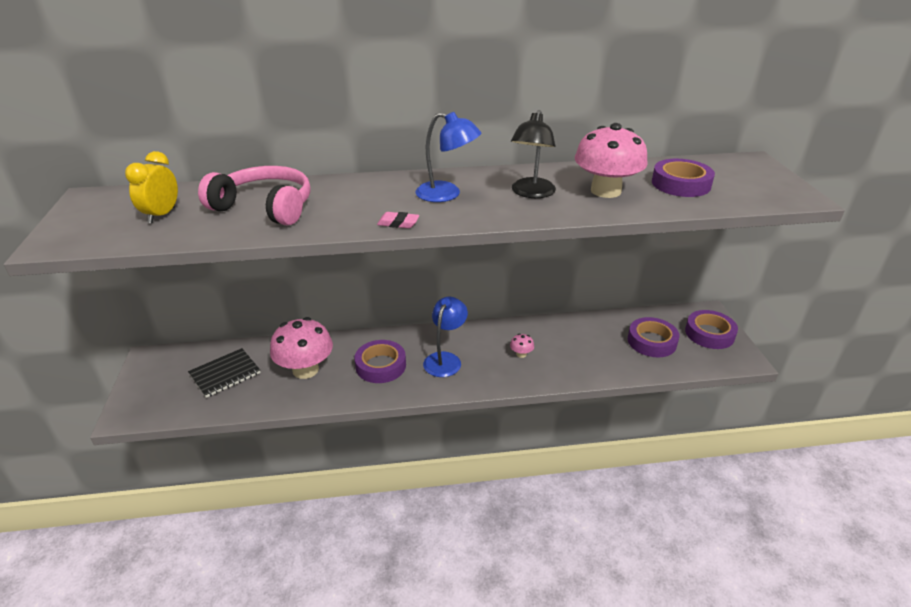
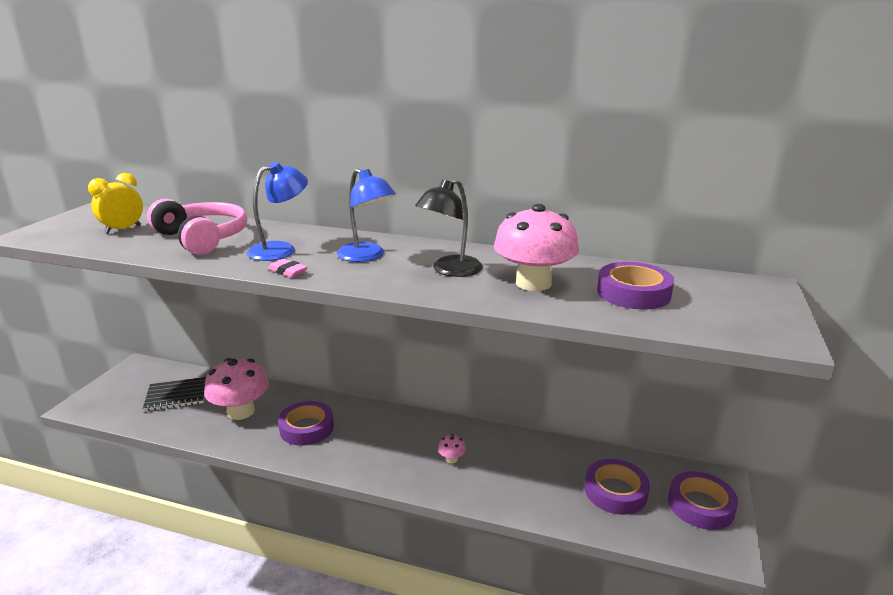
camera: 25 degrees right, 10 degrees down
blue lamp [423,297,468,377] -> blue lamp moved to [247,161,308,261]

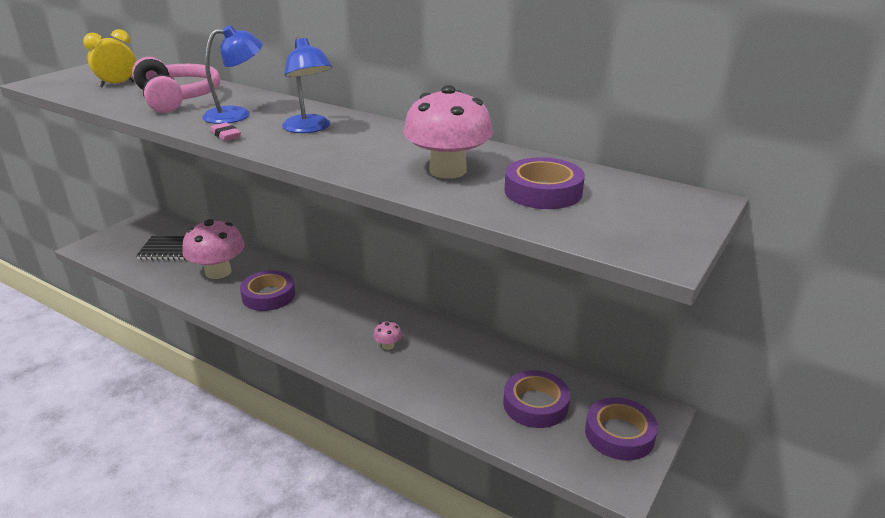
camera: 15 degrees right, 5 degrees up
black lamp [415,178,483,277] -> none

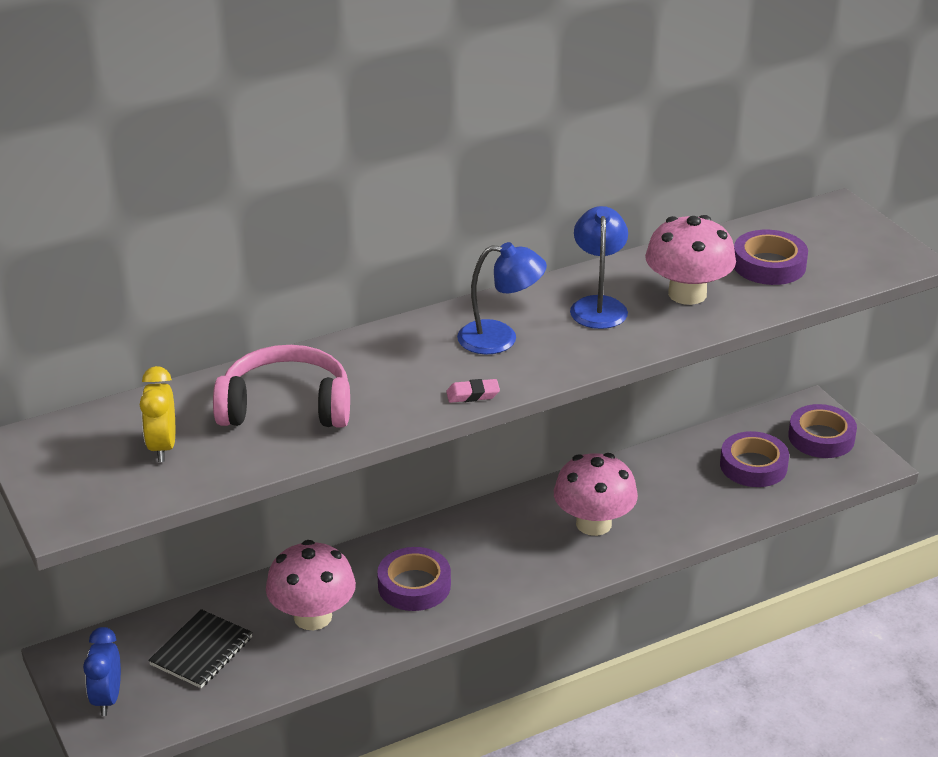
camera: 60 degrees left, 5 degrees up
blue lamp [202,25,263,124] -> blue lamp moved to [570,206,628,329]
pink mushroom [373,321,402,350] -> pink mushroom [554,453,638,536], size x2.42
none -> blue clock [83,627,121,716]

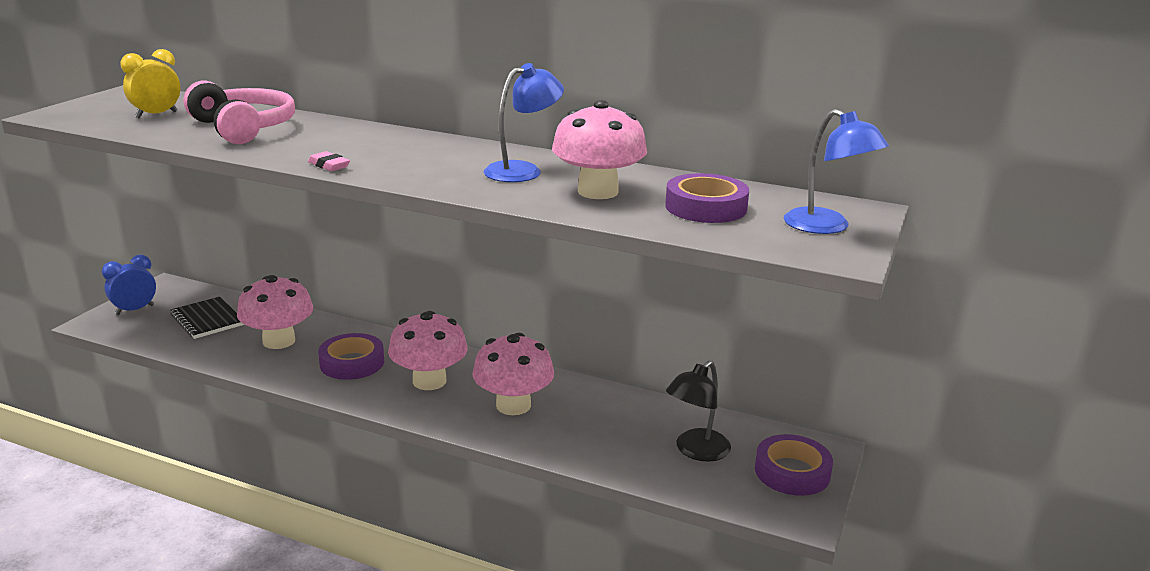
camera: 50 degrees right, 10 degrees down
black notebook [148,609,253,688] -> black notebook turned 60 degrees clockwise [171,297,244,339]
blue lamp [457,242,547,354] -> blue lamp moved to [784,109,889,234]
purple tape [720,431,789,487] -> black lamp [666,361,731,462]
none -> pink mushroom [388,311,468,390]

